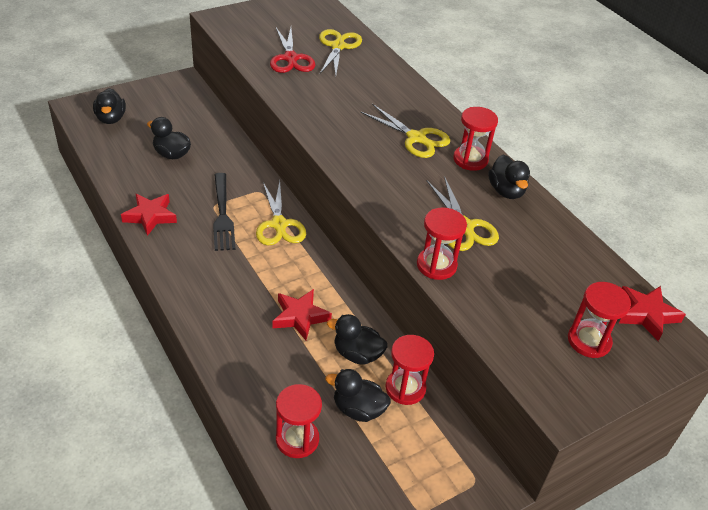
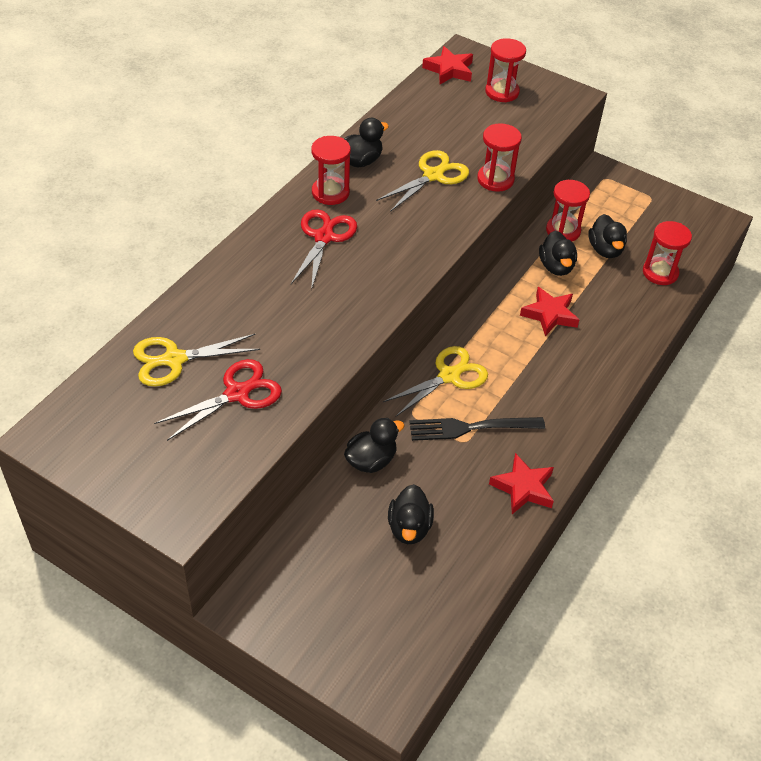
camera: 115 degrees left, 5 degrees up
black duck [93,88,126,124] -> black duck moved to [344,418,405,473]
black fork [213,173,236,251] -> black fork turned 150 degrees counterclockwise [409,417,545,441]
yellow scissors [361,104,450,158] -> red scissors [291,209,357,290]

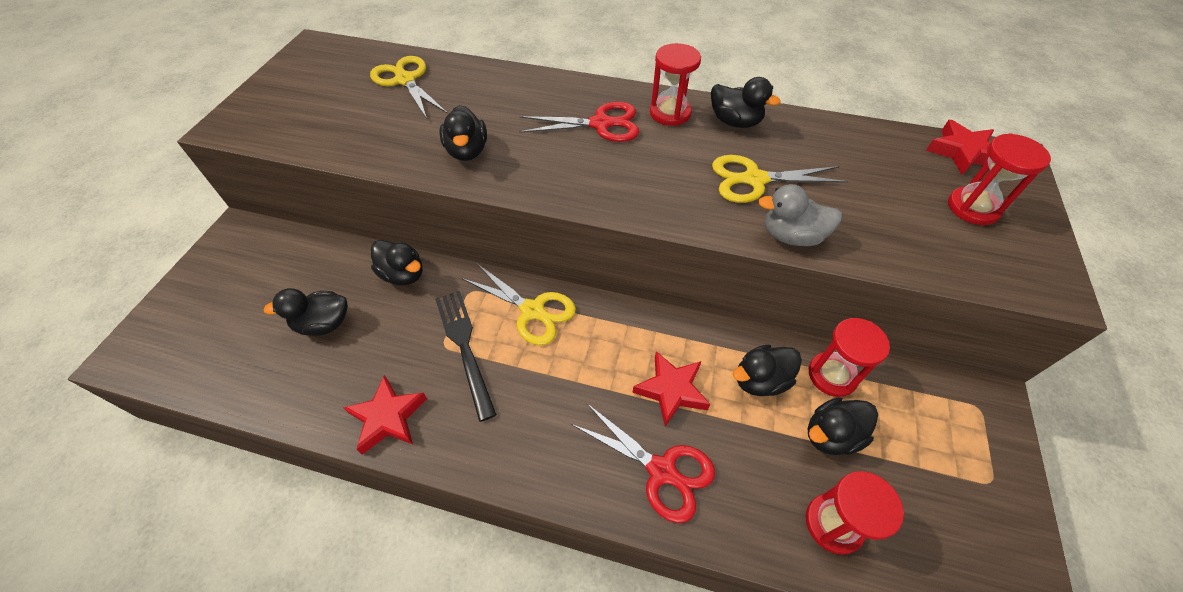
camera: 75 degrees right, 5 degrees up
red scissors [154,359,282,441] -> red scissors moved to [571,403,715,523]
yellow scissors [376,150,469,212] -> yellow scissors turned 150 degrees clockwise [712,155,848,203]
red hourglass [477,123,522,192] -> grey duck [758,184,842,246]
none -> black duck [439,105,487,161]

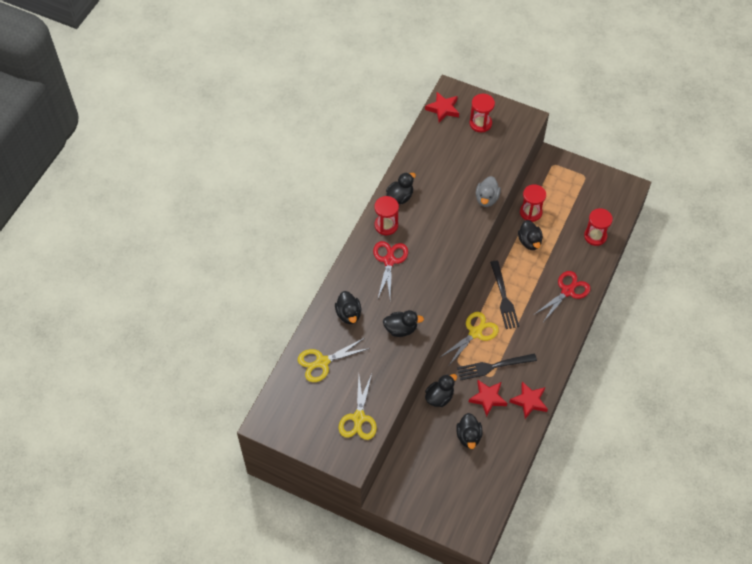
camera: 80 degrees left, 5 degrees up
red star [632,351,711,427] -> red star moved to [469,380,507,417]
yellow scissors [712,155,848,203] -> yellow scissors moved to [338,374,377,440]
black duck [808,397,878,455] -> black duck moved to [335,291,361,324]
none -> black fork [490,261,519,329]

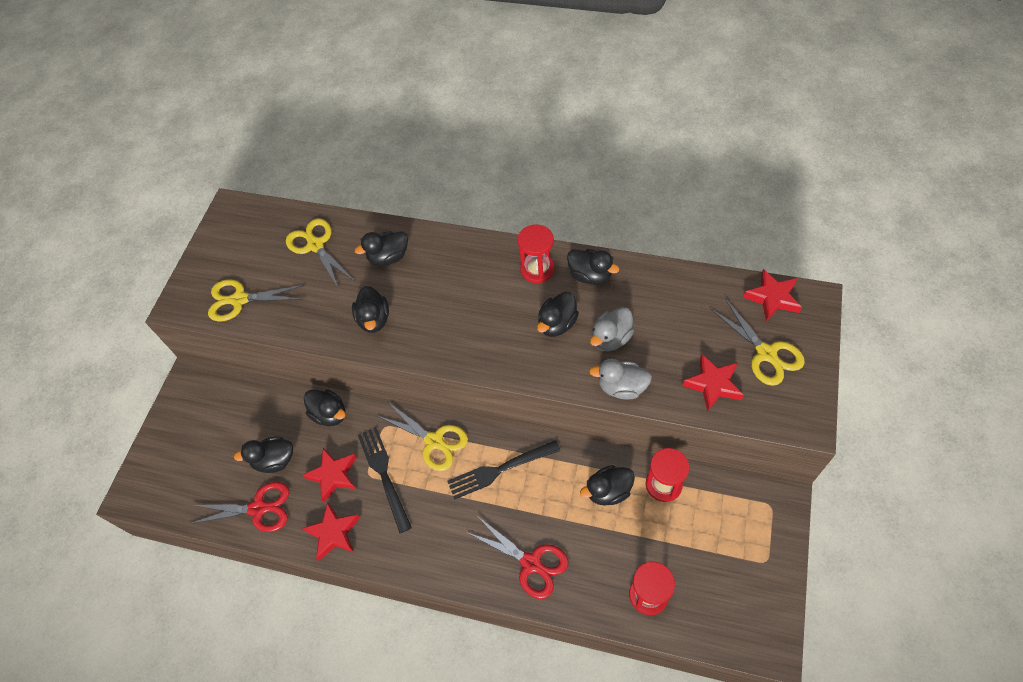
camera: 85 degrees right, 0 degrees up
red scissors [373,241,408,298] -> red scissors moved to [189,482,289,532]
red hourglass [469,94,495,132] -> yellow scissors [711,298,805,386]
none -> black duck [537,292,579,337]
none -> grey duck [590,307,634,351]
none -> red star [682,354,744,412]

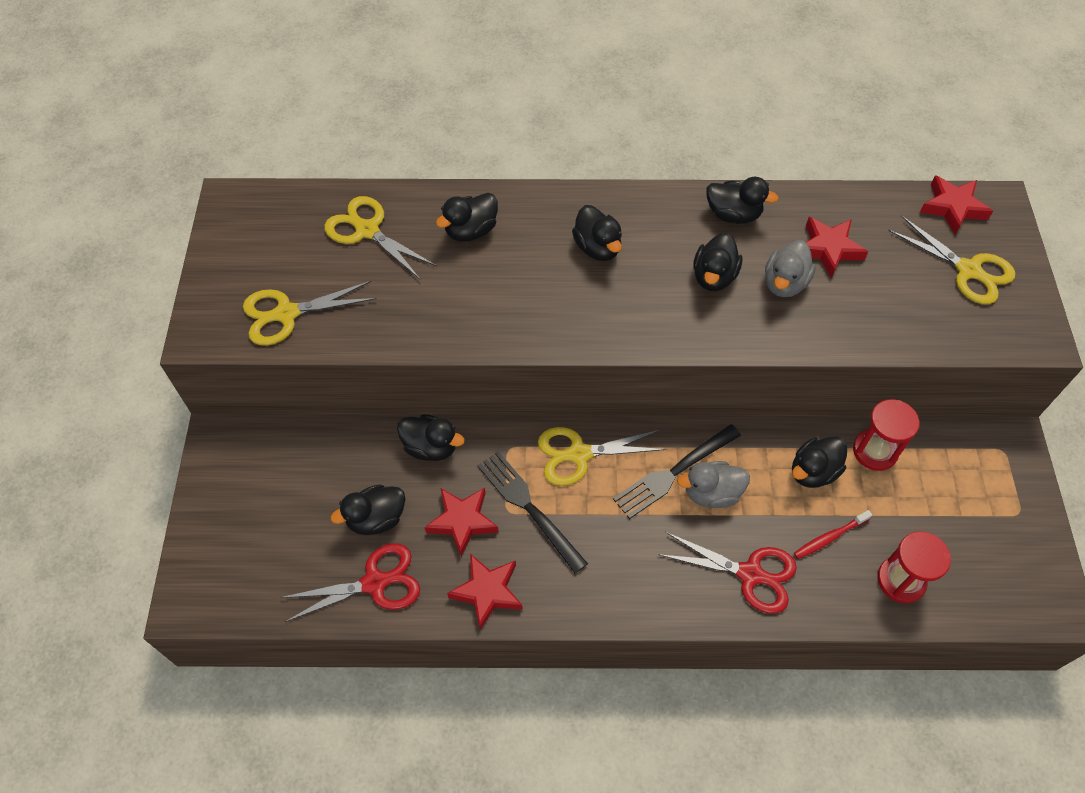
camera: 20 degrees left, 0 degrees up
black duck [352,286,389,333] -> black duck moved to [572,205,622,261]
yellow scissors [378,402,468,471] -> yellow scissors turned 150 degrees clockwise [538,427,667,486]
red hourglass [517,224,555,283] -> none
grey duck [589,359,652,400] -> grey duck moved to [677,461,750,508]
red star [682,354,744,412] -> red star moved to [806,217,868,278]
none -> red toothbrush [794,510,872,559]

